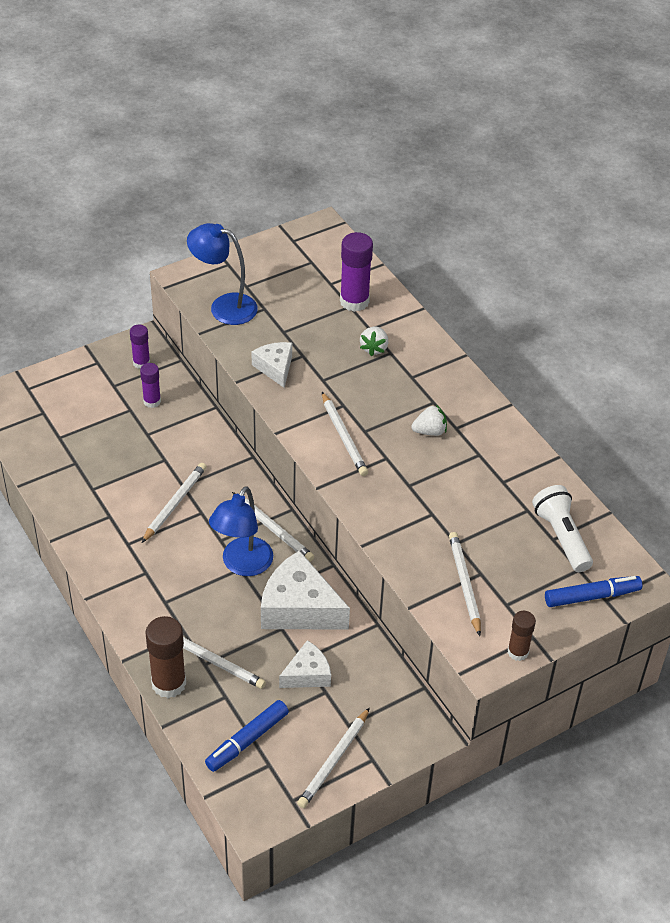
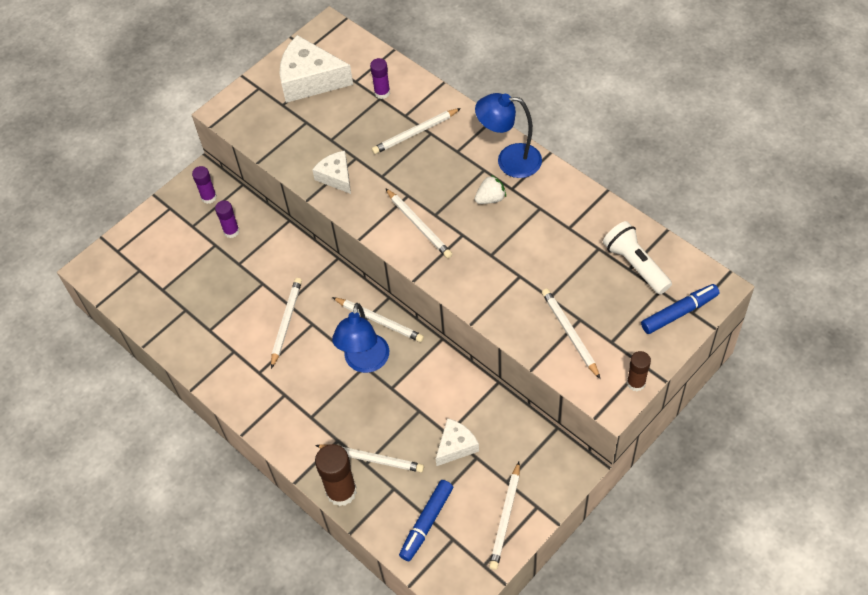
camera: 10 degrees left, 10 degrees up
blue lamp [187,223,258,325] -> blue lamp moved to [475,93,542,178]
white cheese [261,550,350,630] -> white cheese moved to [279,35,353,103]
purple glue stick [340,232,373,312] -> purple glue stick [370,58,390,99], size x0.59
white strawberry [360,327,388,357] -> white pencil [372,108,461,154]

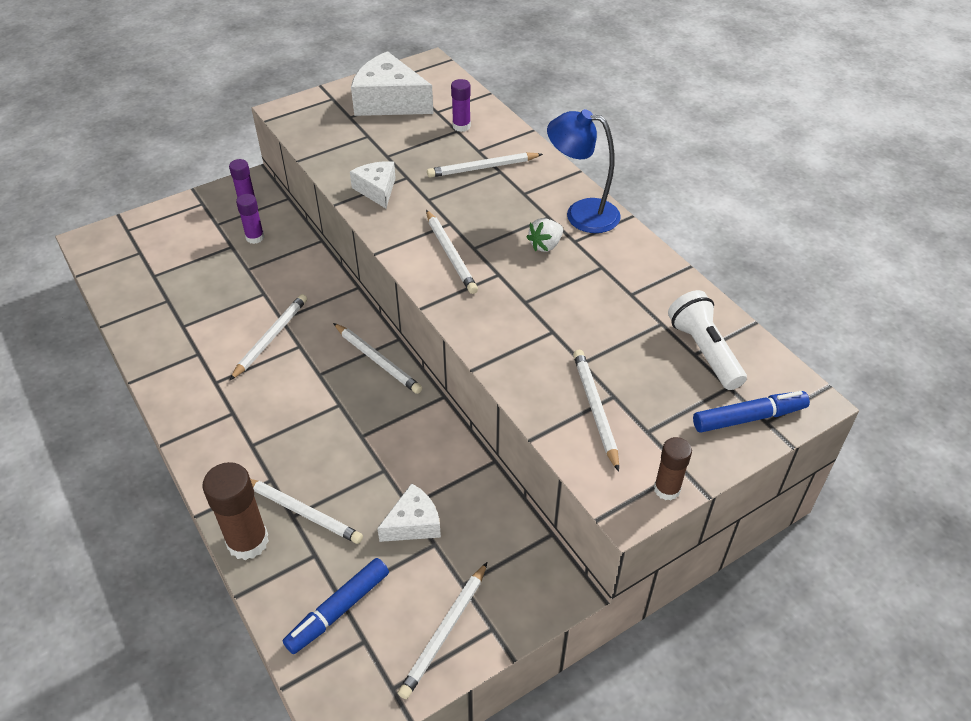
camera: 10 degrees right, 10 degrees down
blue lamp [332,303,389,373] -> none
white strawberry [475,175,506,204] -> white strawberry turned 150 degrees clockwise [527,218,563,252]

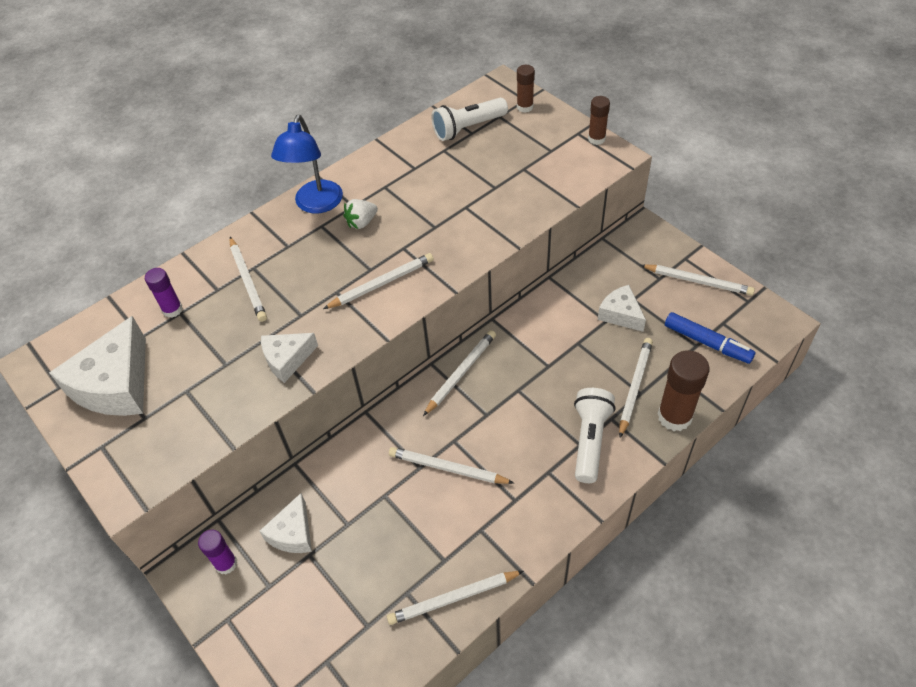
camera: 95 degrees left, 5 degrees up
purple glue stick [236,194,264,244] -> white cheese [259,493,312,553]
white strawberry [527,218,563,252] -> white strawberry turned 105 degrees clockwise [343,199,378,229]
white pencil [573,350,619,472] -> white pencil moved to [387,571,524,625]
blue marker [693,391,810,433] -> brown glue stick [517,65,535,113]
none -> white flashlight [574,388,615,483]

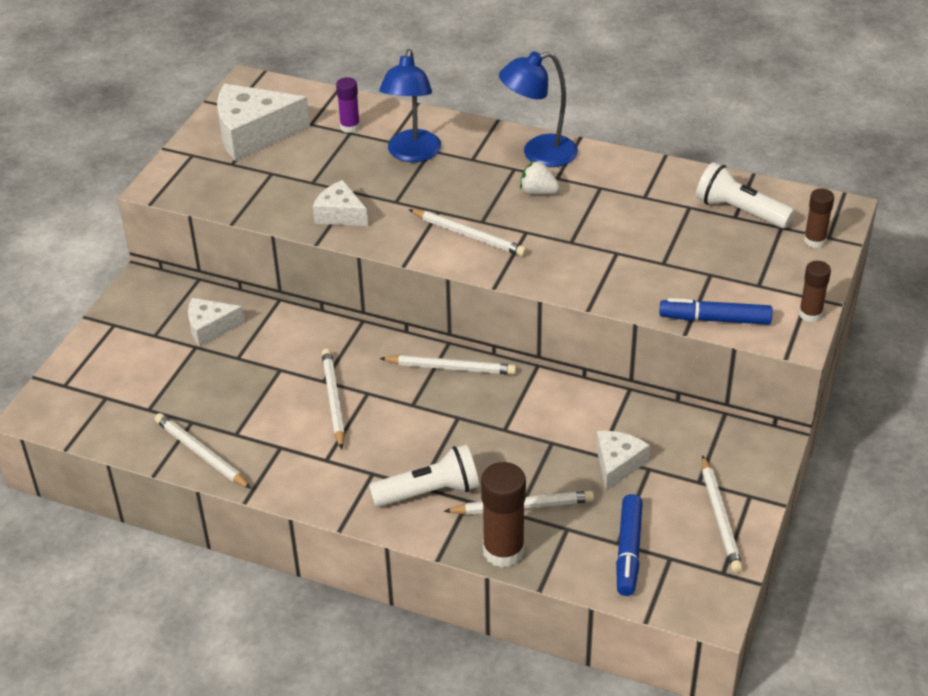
camera: 60 degrees right, 10 degrees down
purple glue stick [198,530,237,574] -> none
white pencil [230,237,267,322] -> blue lamp [379,49,441,162]
none -> blue marker [659,298,773,325]

